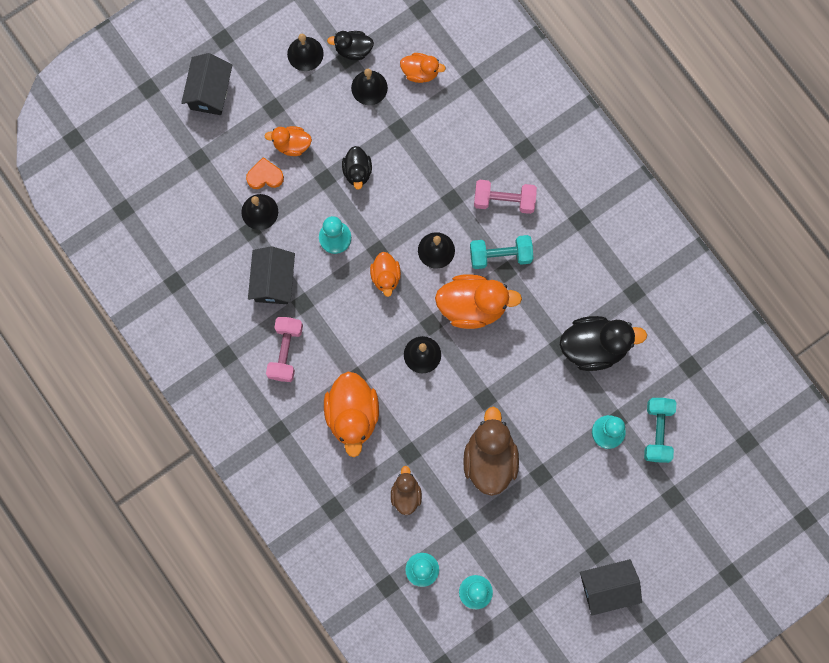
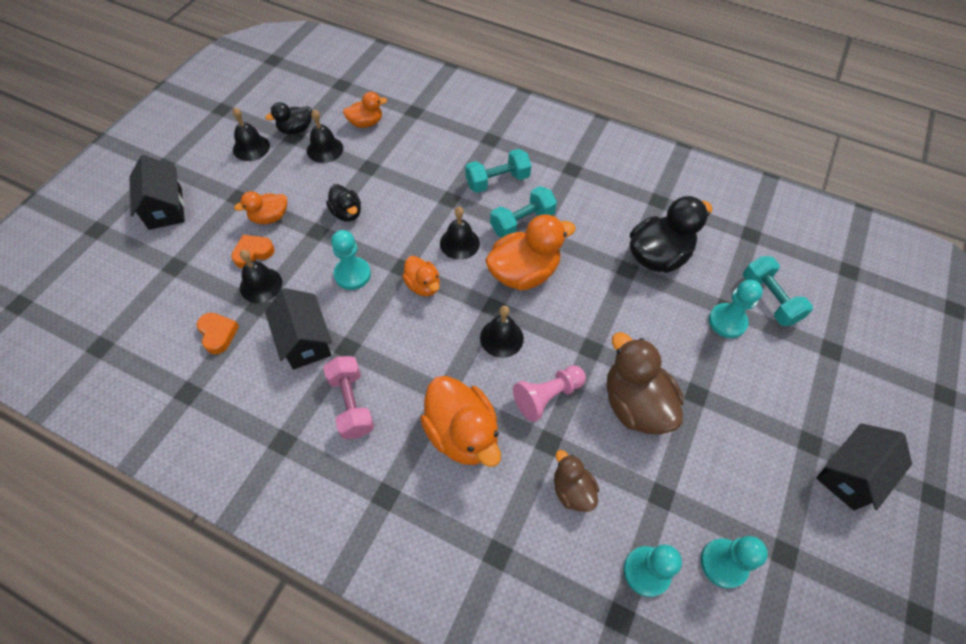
camera: 30 degrees left, 20 degrees down
pink dumbbell [474,180,537,214] -> turquoise dumbbell [465,149,531,193]
none -> orange heart [197,313,239,354]
none -> pink pawn [513,365,586,422]

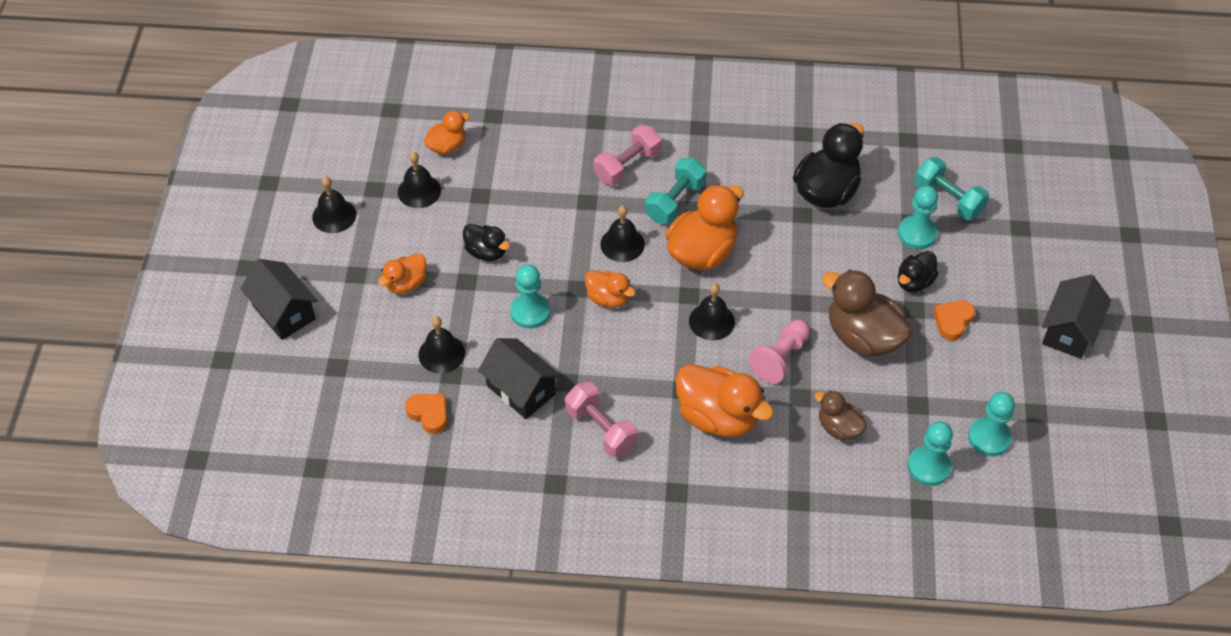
camera: 20 degrees left, 5 degrees down
orange heart [231,235,275,268] -> orange heart moved to [933,300,975,341]
black duck [265,102,312,134] -> black duck moved to [898,251,938,292]
turquoise dumbbell [465,149,531,193] -> pink dumbbell [594,125,662,186]

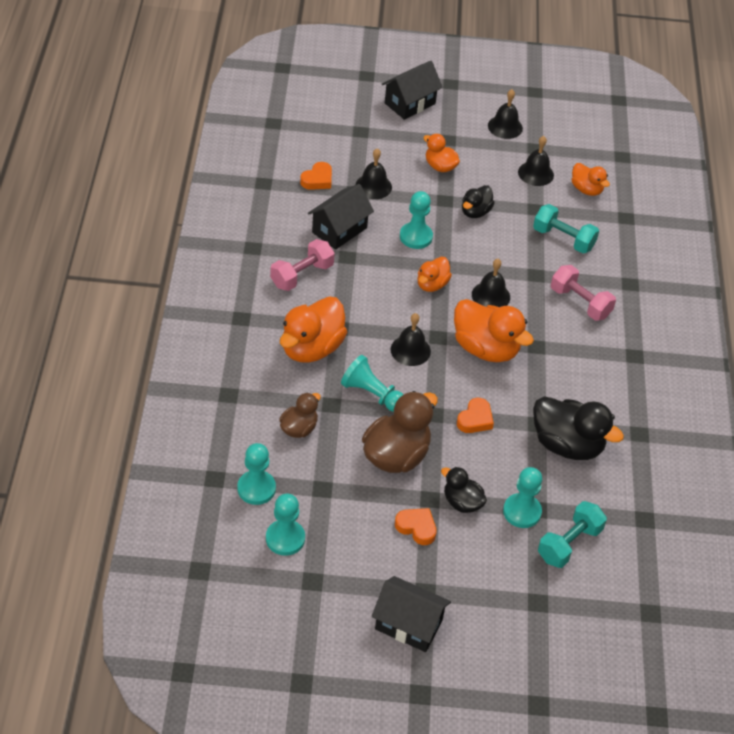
camera: 85 degrees right, 5 degrees down
turquoise dumbbell [645,158,707,224] -> turquoise dumbbell moved to [533,204,599,253]
pink pawn [748,320,810,384] -> turquoise pawn [341,355,404,412]
none -> orange heart [457,398,494,433]

